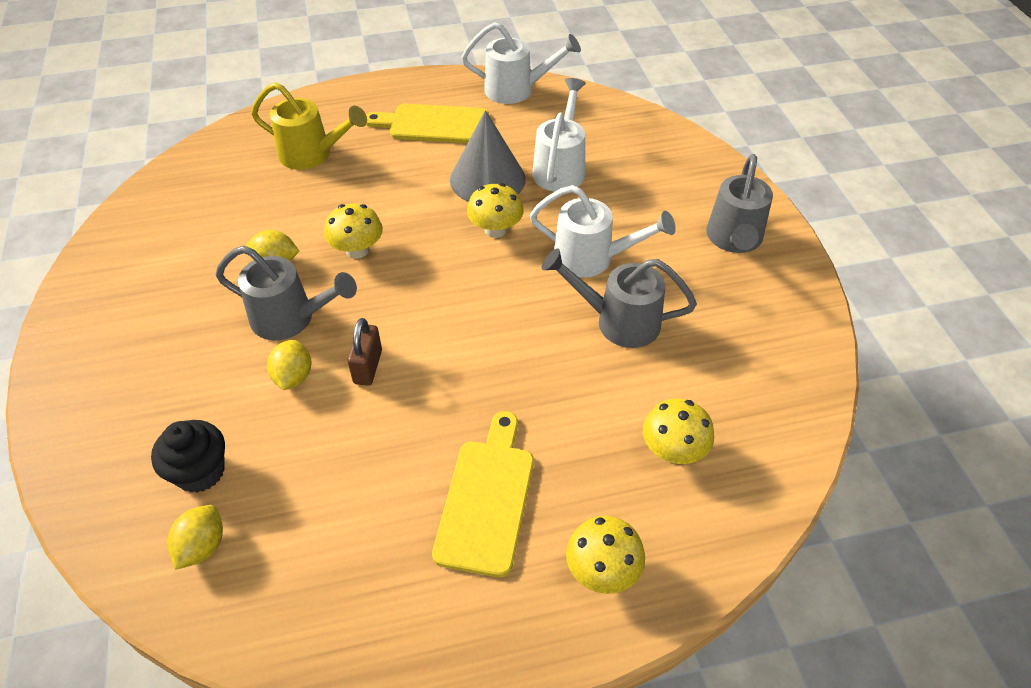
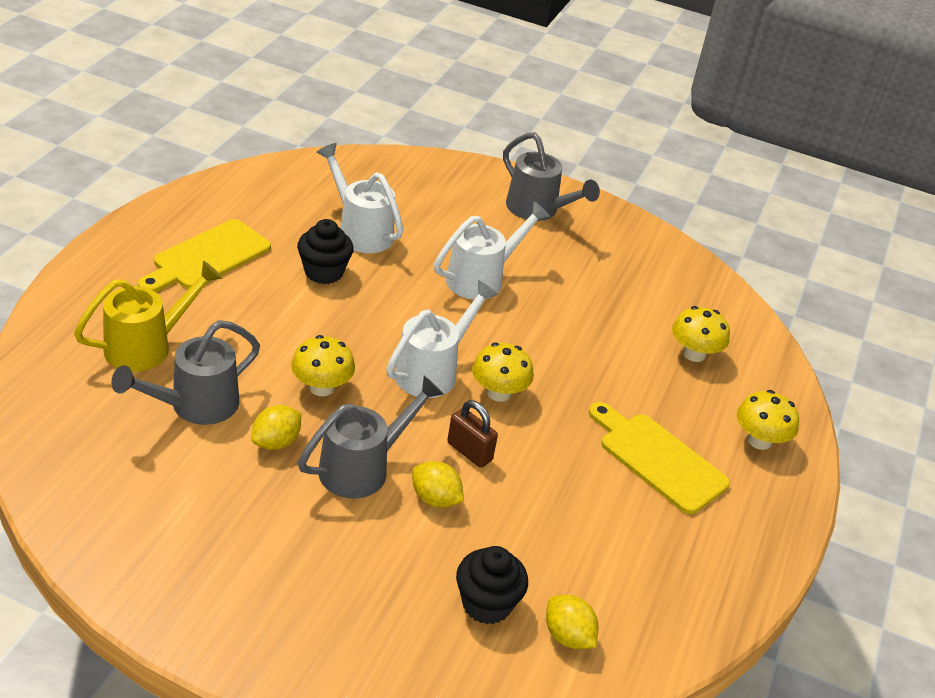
camera: 60 degrees left, 10 degrees down
grey cone [450,110,526,202] -> black cupcake [297,219,354,284]
white watering can [461,22,581,104] -> white watering can moved to [386,280,498,398]
yellow mushroom [467,183,524,238] -> yellow mushroom moved to [472,343,534,402]
grey watering can [542,248,697,348] -> grey watering can moved to [111,320,260,425]

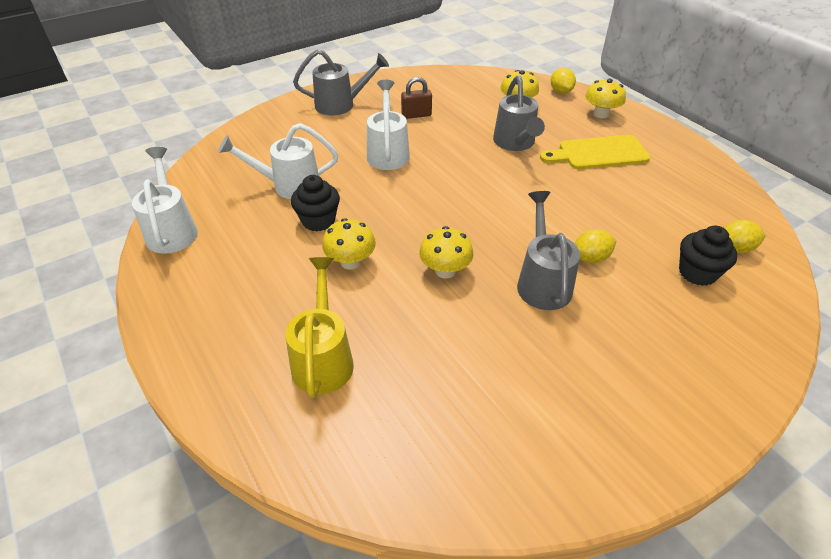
camera: 50 degrees left, 5 degrees up
grey watering can [111,320,260,425] -> grey watering can moved to [493,75,545,151]
yellow cutting board [138,219,271,292] -> none
yellow lemon [252,405,301,450] -> yellow lemon moved to [551,68,576,94]
white watering can [386,280,498,398] -> white watering can moved to [132,147,198,254]
brown padlock [447,400,498,468] -> brown padlock moved to [401,77,432,119]
yellow mushroom [472,343,534,402] -> yellow mushroom moved to [322,218,376,270]

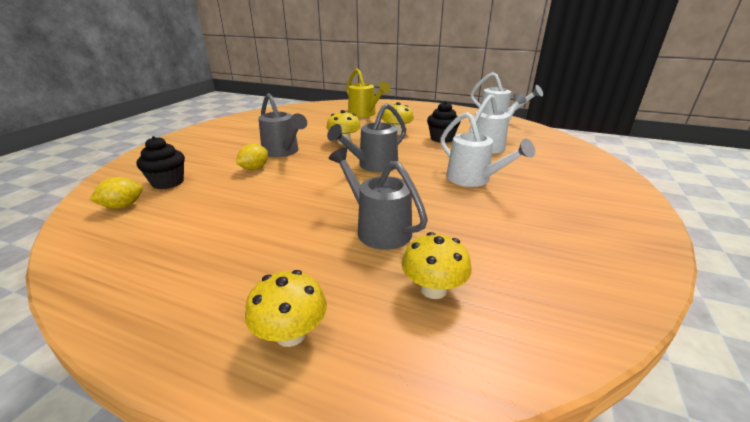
camera: 145 degrees right, 15 degrees down
grey watering can [293,49,389,115] -> grey watering can moved to [327,103,406,172]
brown padlock [401,77,432,119] -> none
yellow cutting board [540,135,650,169] -> none
yellow lemon [551,68,576,94] -> none

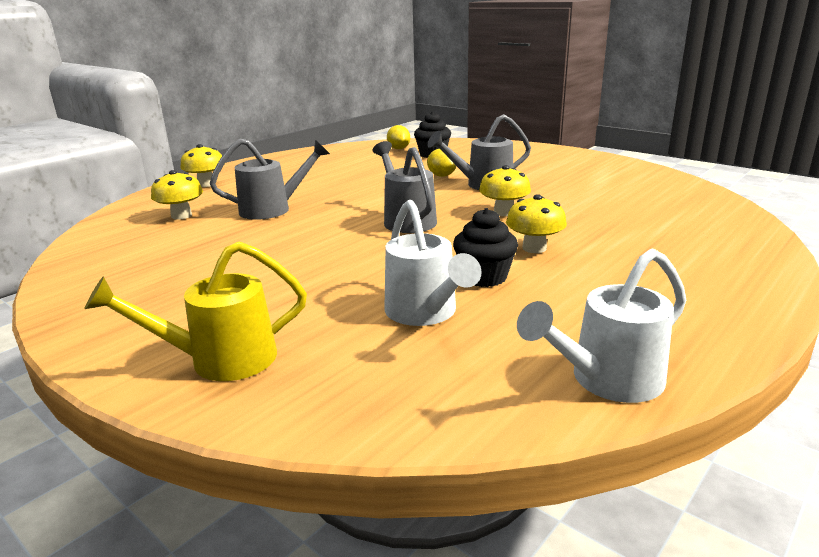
camera: 110 degrees right, 5 degrees down
yellow watering can [346,68,390,117] -> yellow watering can moved to [84,241,307,381]
white watering can [440,112,535,187] -> none

